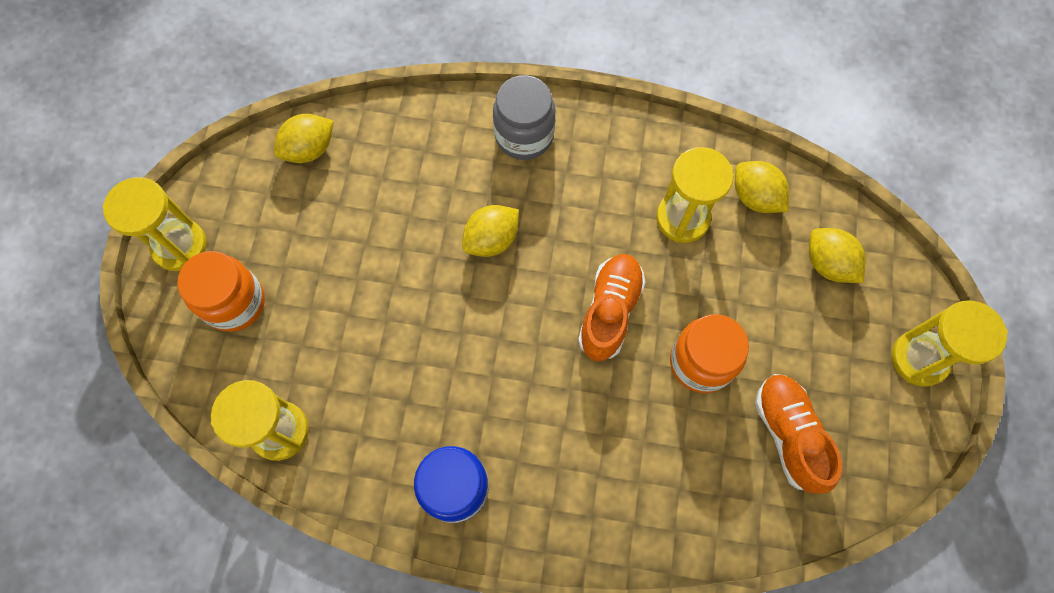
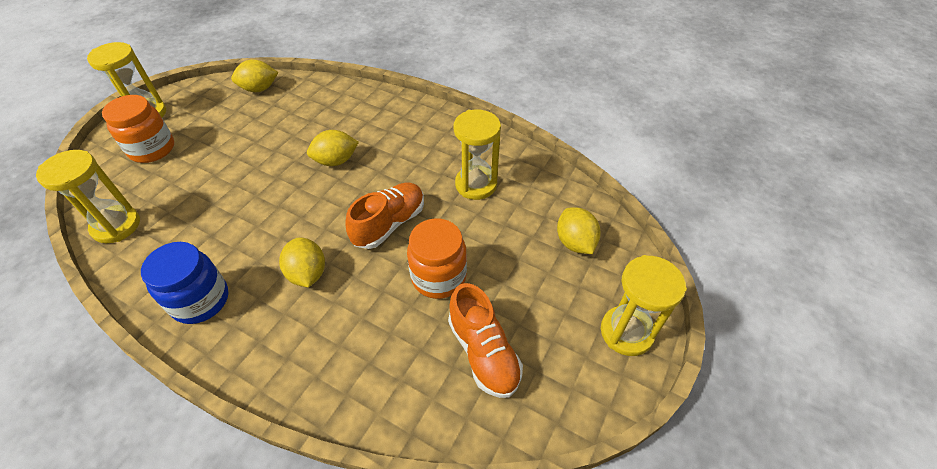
camera: 20 degrees right, 20 degrees down
grey jar [493,75,556,160] -> none
yellow lemon [735,161,789,213] -> yellow lemon moved to [279,238,325,288]
orange shoe [755,374,842,494] -> orange shoe turned 150 degrees clockwise [448,283,523,398]

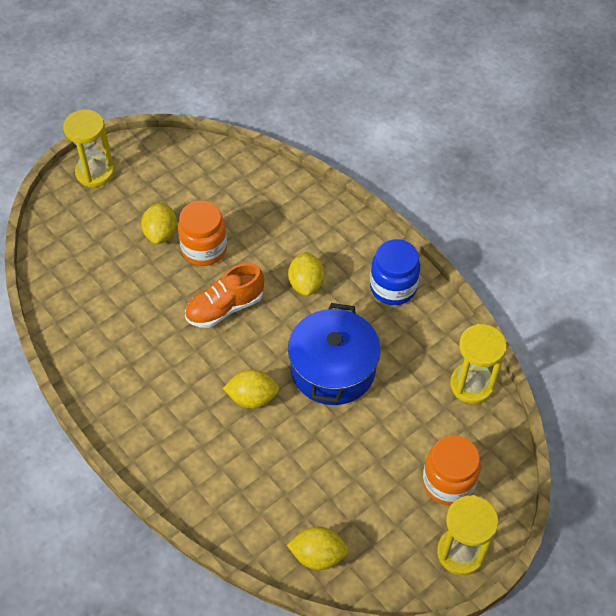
camera: 160 degrees left, 5 degrees up
orange shoe [448,283,523,398] -> none
yellow hourglass [454,110,501,200] -> none
yellow lemon [557,207,601,254] -> yellow lemon moved to [141,203,177,244]
none -> blue pot [288,303,381,405]

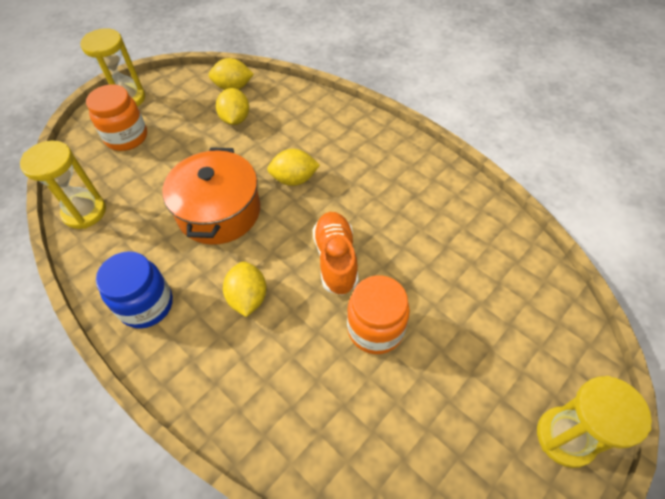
camera: 175 degrees right, 0 degrees up
yellow lemon [141,203,177,244] -> yellow lemon moved to [216,88,249,125]
orange shoe [185,263,264,328] -> orange shoe turned 60 degrees counterclockwise [313,212,359,295]
blue pot [288,303,381,405] -> orange pot [162,147,260,245]

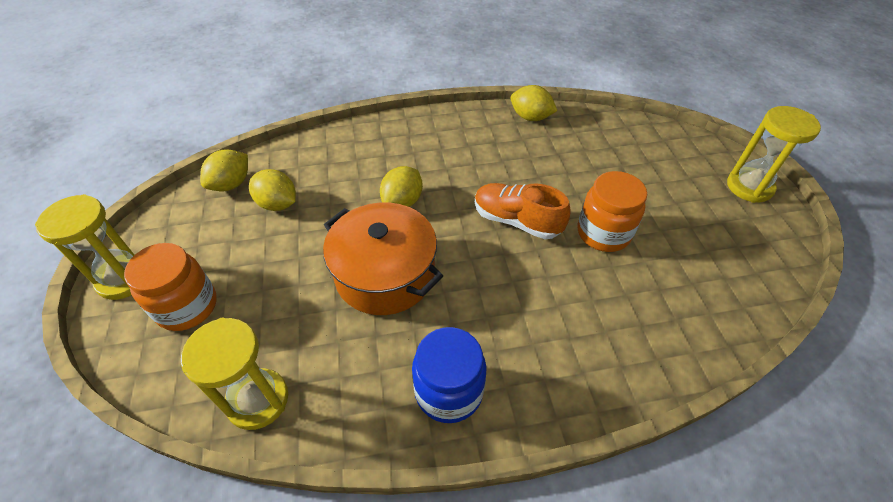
camera: 55 degrees left, 5 degrees down
yellow lemon [223,261,267,317] -> yellow lemon moved to [510,85,557,121]

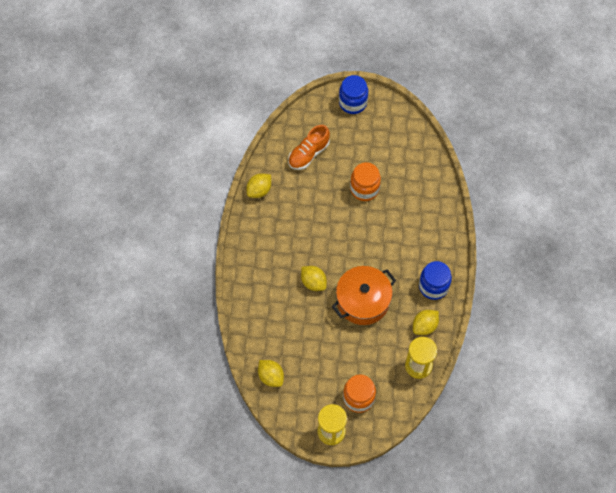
camera: 75 degrees left, 15 degrees up
yellow lemon [249,169,296,211] -> yellow lemon moved to [413,310,439,335]
orange shoe [475,183,571,239] -> orange shoe moved to [288,125,330,170]
yellow hourglass [727,106,821,203] -> blue jar [339,75,368,114]

